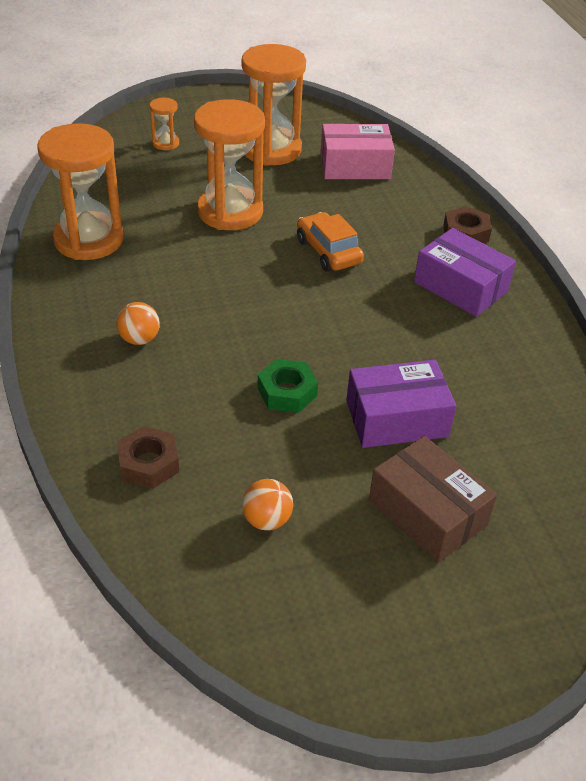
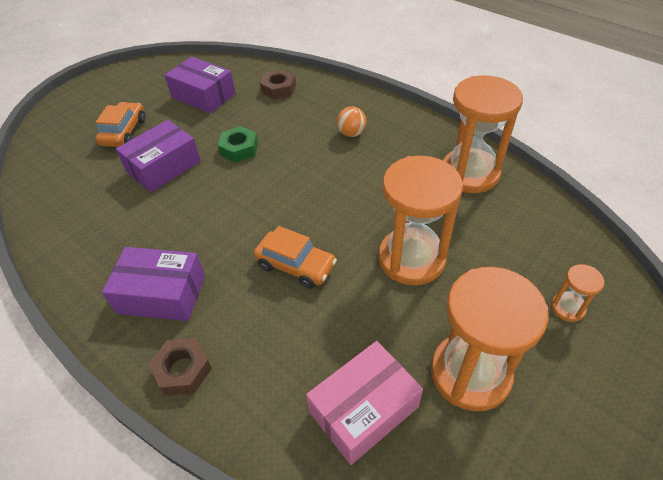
camera: 150 degrees right, 5 degrees up
orange ball [242,479,293,530] -> purple box [165,57,236,113]
brown box [369,436,497,563] -> orange car [95,102,146,147]

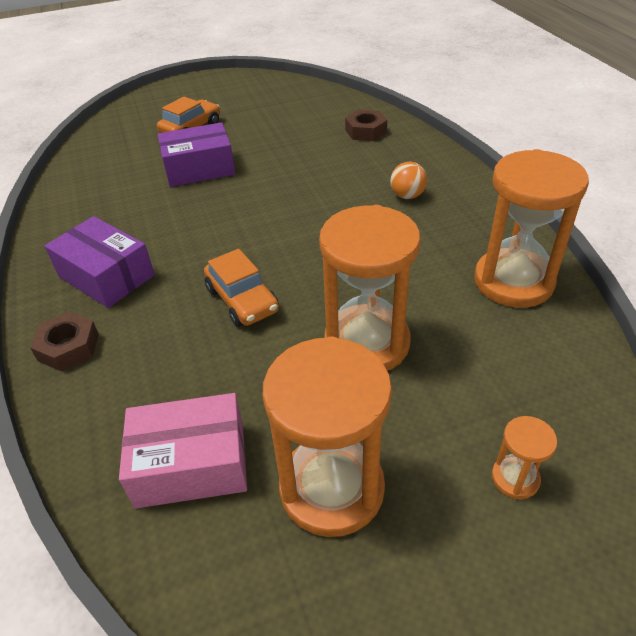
camera: 30 degrees right, 5 degrees down
purple box [165,57,236,113] -> none
green nut [218,126,258,163] -> none

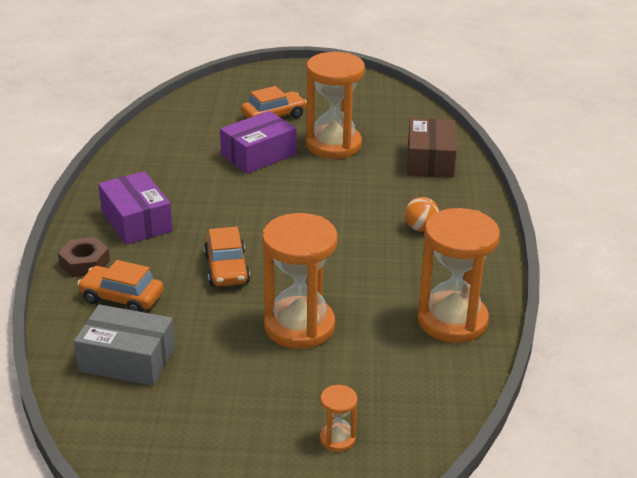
camera: 20 degrees right, 10 degrees down
pink box [119,393,247,509] -> grey box [74,304,175,386]
purple box [158,122,235,187] -> purple box turned 45 degrees counterclockwise [220,111,296,174]
orange hourglass [262,336,392,537] -> orange hourglass moved to [306,52,365,159]
brown nut [345,110,387,141] -> brown box [407,118,457,178]
none -> orange car [77,260,164,312]

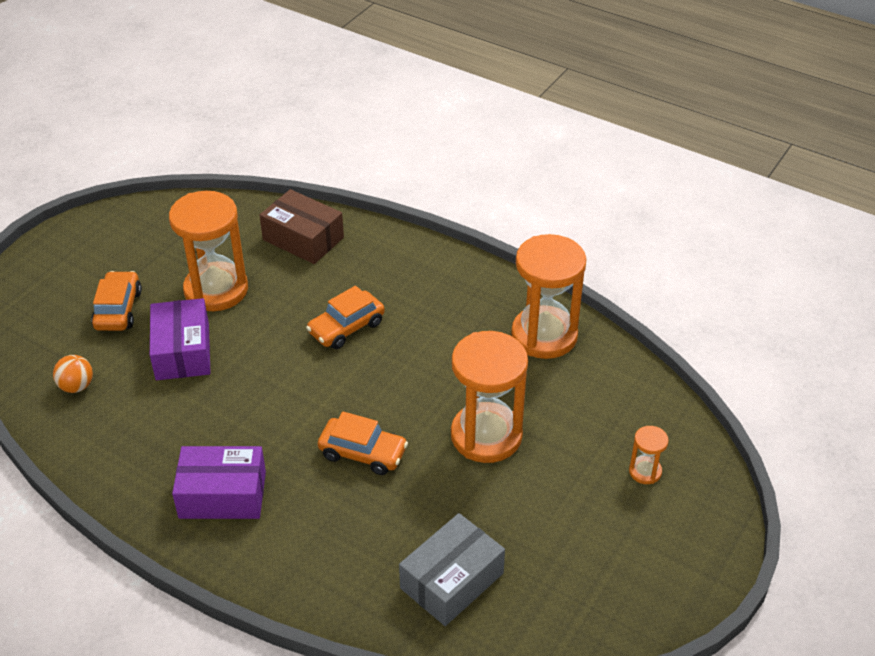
camera: 60 degrees left, 10 degrees up
brown nut [58,237,110,277] -> none
orange car [77,260,164,312] -> orange car moved to [306,286,385,349]
orange ball [405,197,439,232] -> orange ball moved to [53,355,93,393]

